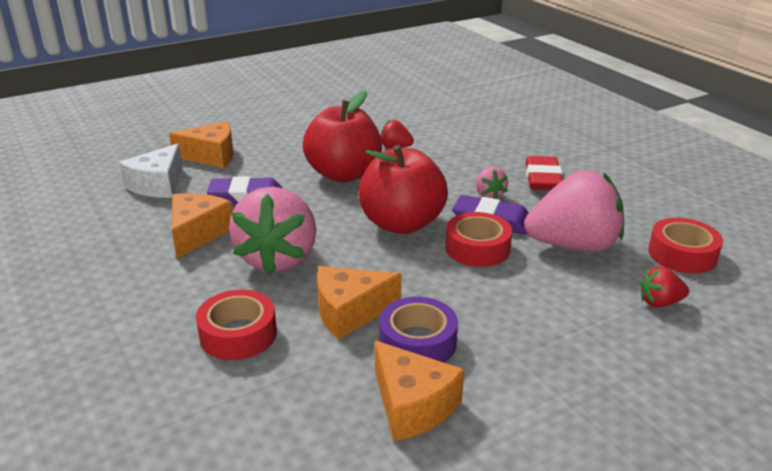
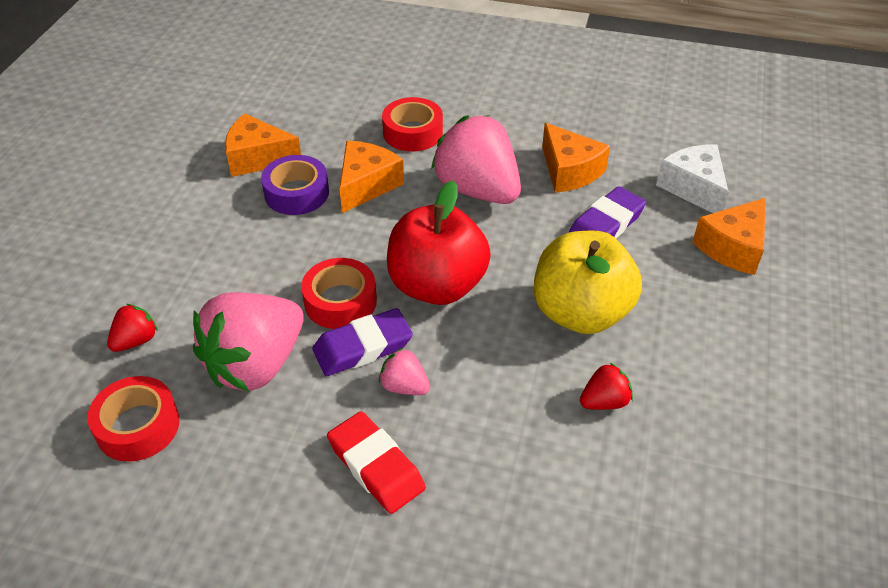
camera: 135 degrees right, 15 degrees up
red apple [303,91,382,182] -> yellow apple [534,230,642,334]

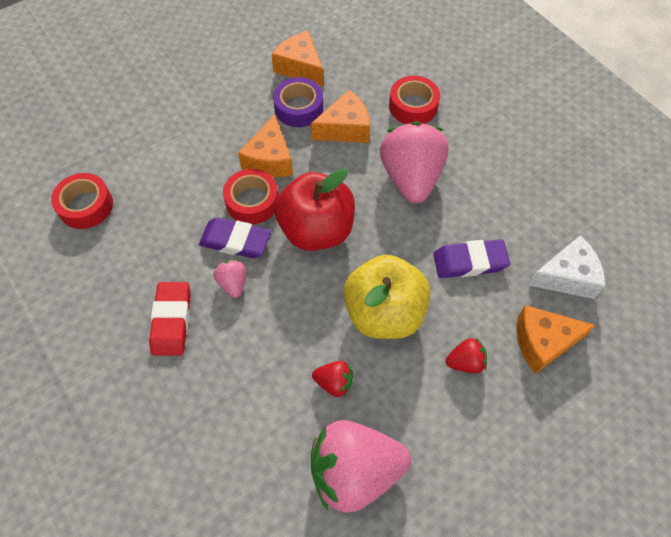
camera: 40 degrees right, 15 degrees up
red strawberry [107,304,158,352] -> red strawberry moved to [445,338,487,373]
pink strawberry [193,292,304,391] -> pink strawberry moved to [311,420,411,513]
orange cheese [542,123,610,193] -> orange cheese moved to [238,114,293,177]
white cheese [656,144,729,213] -> white cheese turned 60 degrees clockwise [528,235,605,299]

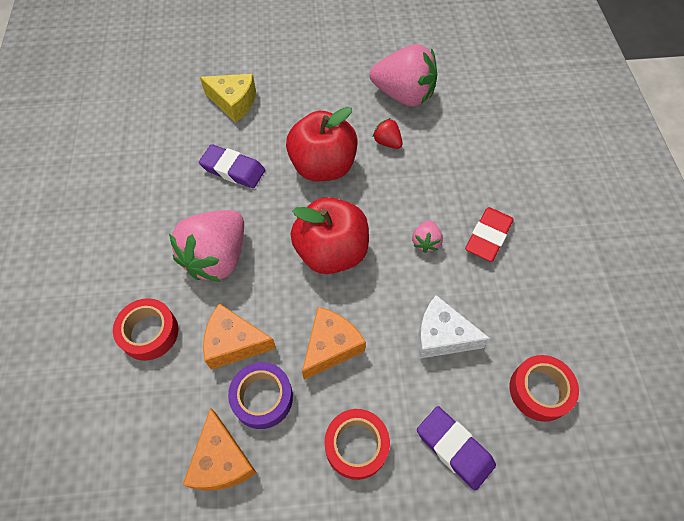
camera: 150 degrees left, 0 degrees up
purple eraser [199,218,271,258] -> purple eraser moved to [417,406,496,491]
red tape [223,169,279,224] -> red tape moved to [324,409,390,480]
yellow apple [343,255,430,339] -> red apple [286,106,358,181]
red strawberry [445,338,487,373] -> none
orange cheese [516,305,596,374] -> yellow cheese [200,74,256,123]
white cheese [528,235,605,299] -> white cheese moved to [417,295,490,359]

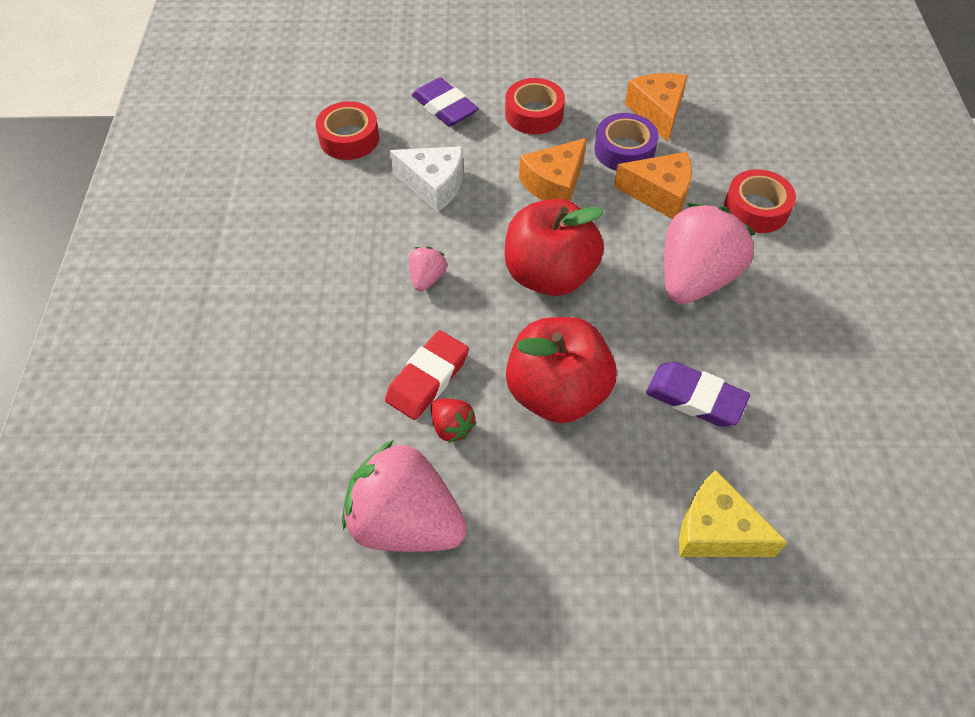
camera: 175 degrees left, 5 degrees down
red eraser [465,207,514,262] -> red eraser moved to [385,330,469,420]

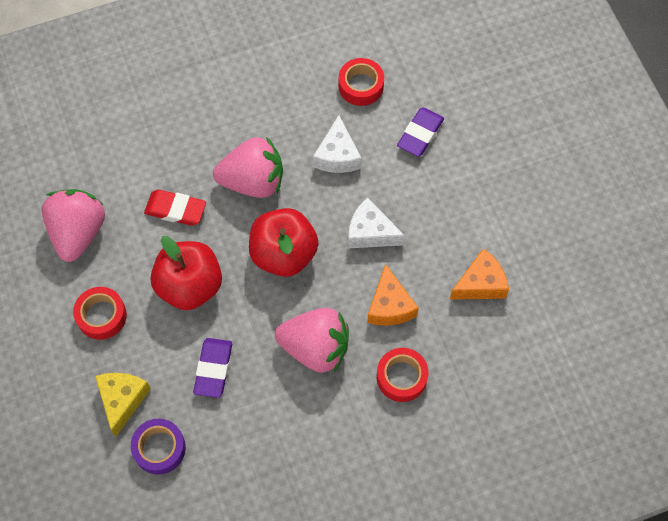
camera: 70 degrees right, 10 degrees up
pink strawberry [409,246,447,291] -> pink strawberry [213,137,283,198], size x2.23
red strawberry [431,399,477,443] -> none
red tape [505,78,565,135] -> red tape moved to [73,287,127,340]
orange cheese [519,138,587,201] -> white cheese [348,197,405,248]
purple tape [594,113,659,171] -> purple tape moved to [131,419,186,475]

